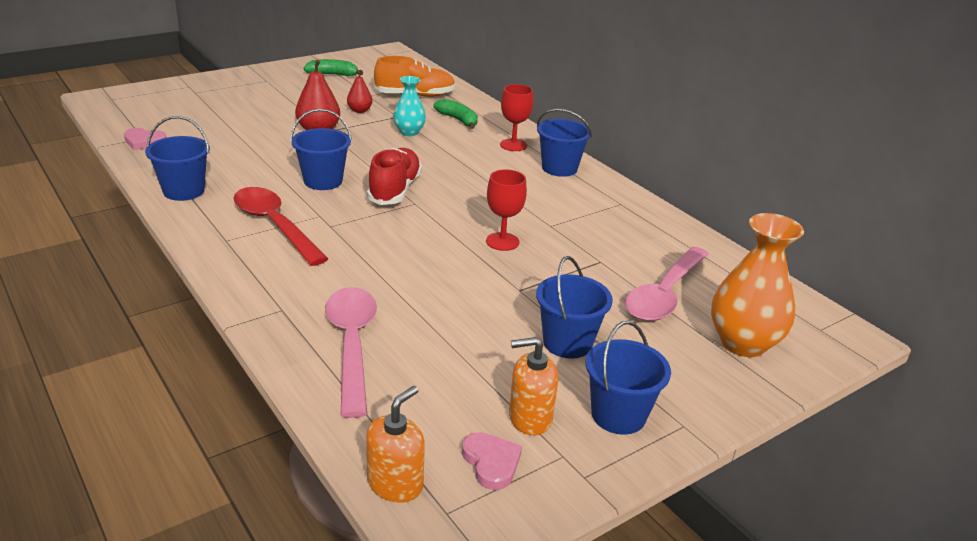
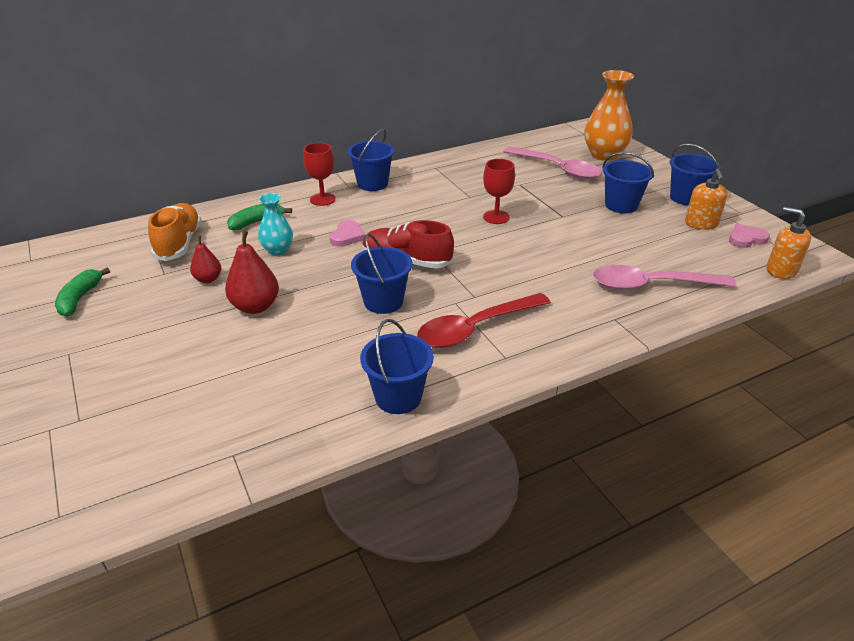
camera: 80 degrees left, 5 degrees up
pink heart [124,128,167,150] -> pink heart moved to [330,220,365,247]

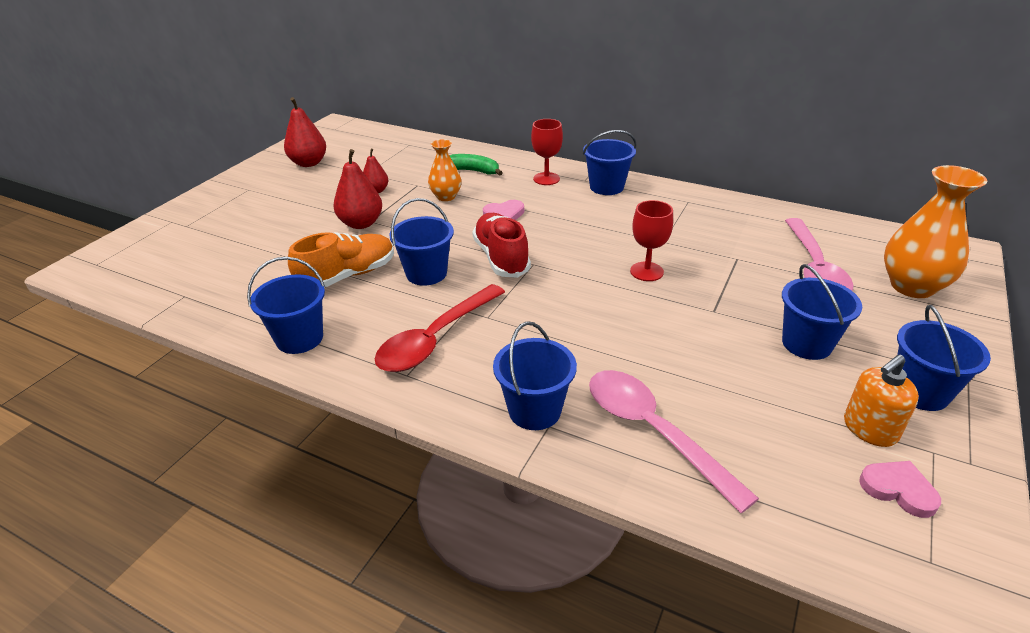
camera: 55 degrees right, 0 degrees up
green banana [55,267,110,317] -> red pear [284,97,326,167]
orange shoe [148,203,202,261] -> orange shoe moved to [288,232,394,287]
turquoise vase [258,193,293,255] -> orange vase [428,139,461,201]
red spoon [417,293,551,348] -> red spoon turned 75 degrees counterclockwise [375,284,505,372]
orange soap dispenser [766,207,811,279] -> none
none -> blue bucket [493,321,577,430]

